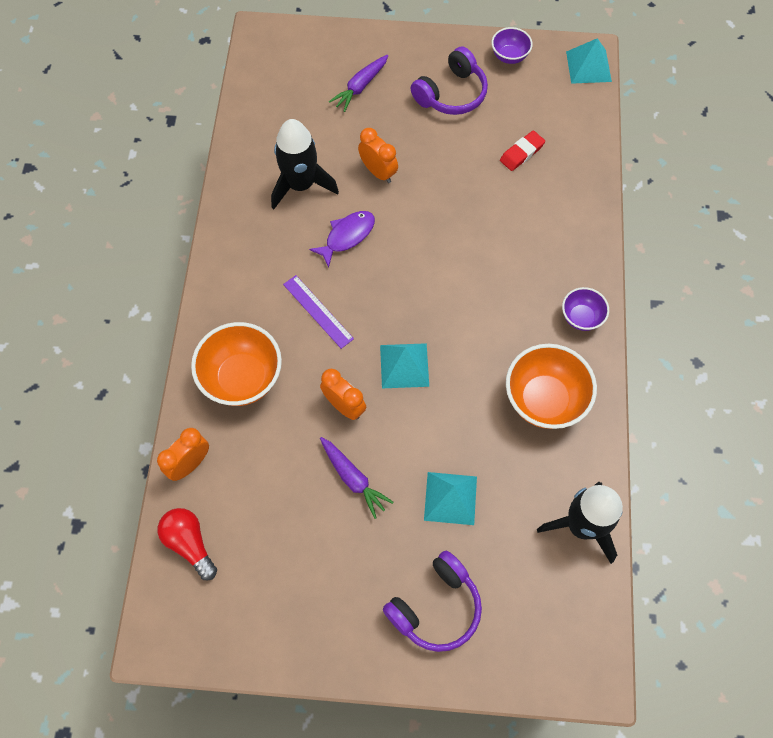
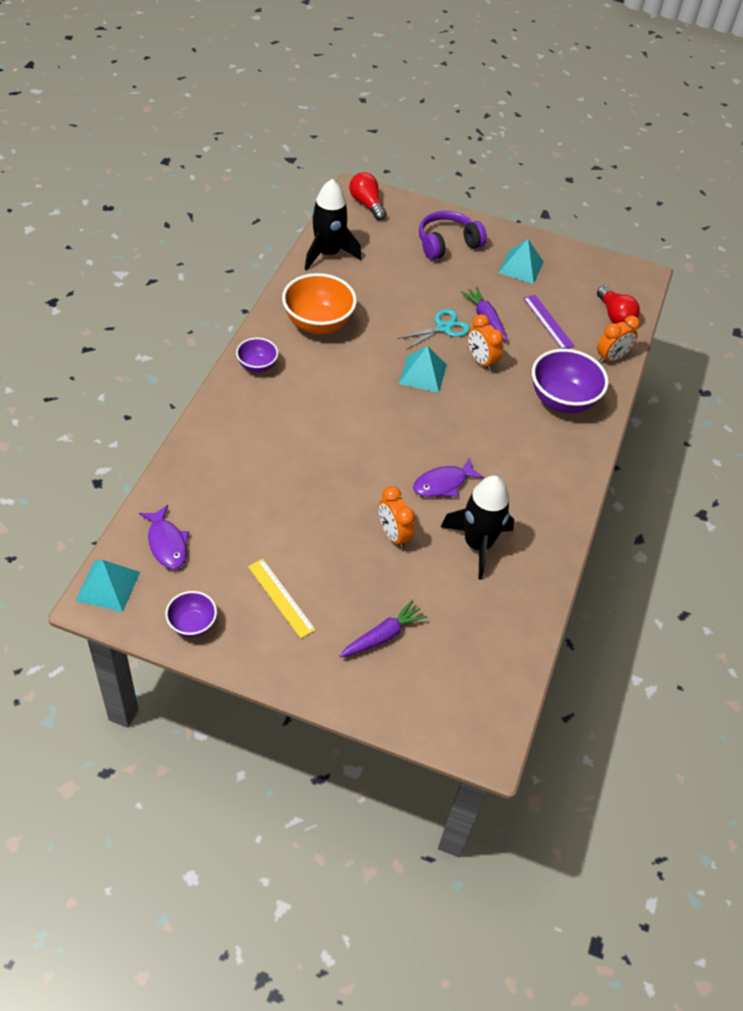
camera: 170 degrees left, 15 degrees down
orange bowl [191,322,282,406] -> purple bowl [532,349,609,413]
purple ruler [283,275,354,349] -> purple ruler moved to [523,295,575,349]
purple headphones [411,47,488,115] -> yellow ruler [248,559,316,638]
turquoise pyramid [424,472,477,525] -> turquoise pyramid moved to [498,239,544,284]
red eraser [500,131,545,171] -> none
none -> purple fish [139,505,189,569]
none -> red light bulb [349,172,387,220]
none -> turquoise scissors [397,309,470,350]

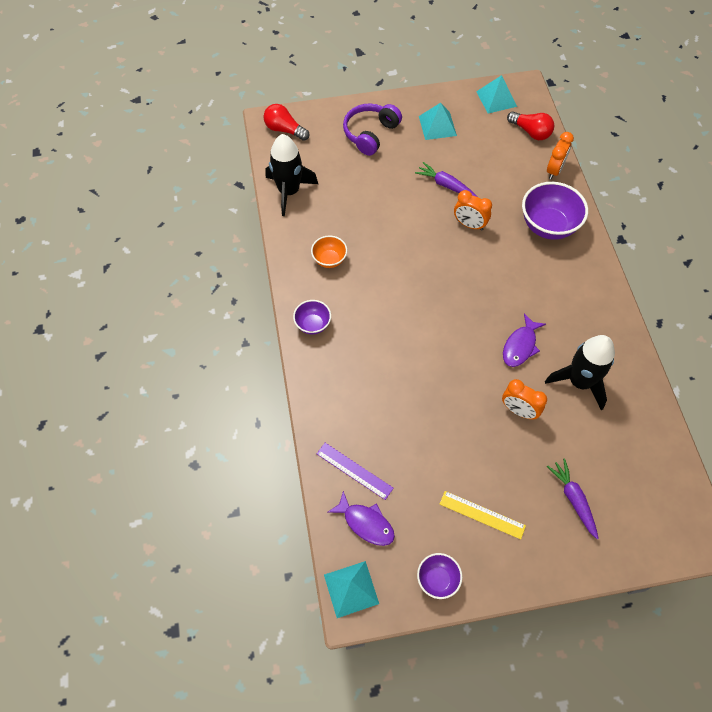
camera: 25 degrees left, 10 degrees up
orange bowl [282,273,357,334] -> orange bowl [311,236,347,268], size x0.55
purple carrot [340,600,427,658] -> purple carrot turned 45 degrees counterclockwise [547,459,599,539]
turquoise scissors [397,309,470,350] -> none
turquoise pyramid [399,346,447,393] -> turquoise pyramid moved to [476,75,517,114]
purple ruler [523,295,575,349] -> purple ruler moved to [317,443,394,500]

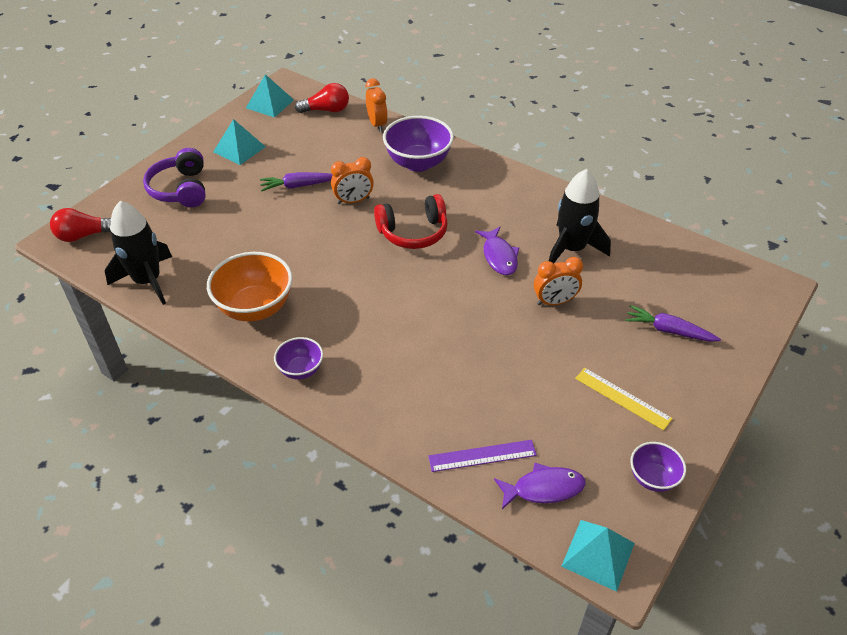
camera: 45 degrees left, 15 degrees down
orange bowl [311,236,347,268] -> orange bowl [207,252,293,321], size x1.82
yellow ruler [440,491,526,539] -> yellow ruler turned 60 degrees clockwise [575,368,673,430]
none -> red headphones [374,194,448,249]

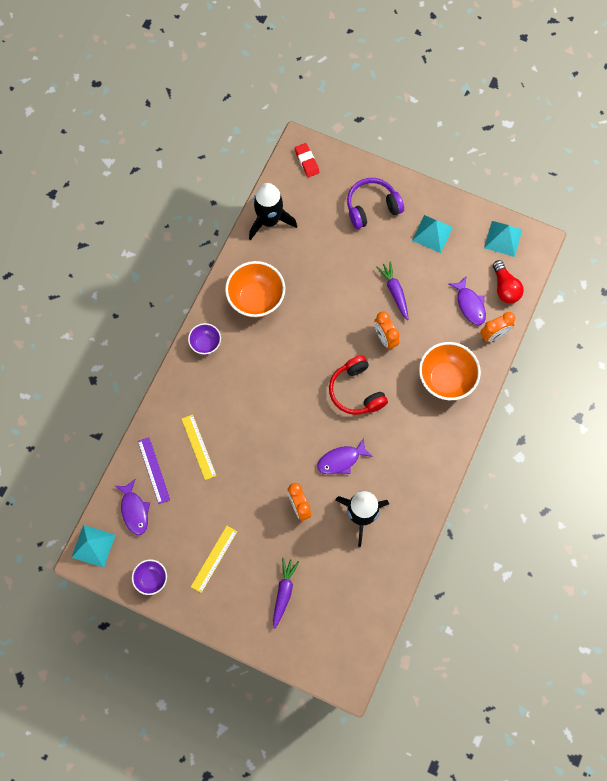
camera: 80 degrees right, 25 degrees up
red light bulb [50,208,111,242] -> red eraser [295,143,319,177]
purple bowl [383,116,454,172] -> orange bowl [419,342,481,400]
none -> yellow ruler [182,414,216,480]
none -> purple fish [448,277,486,325]

